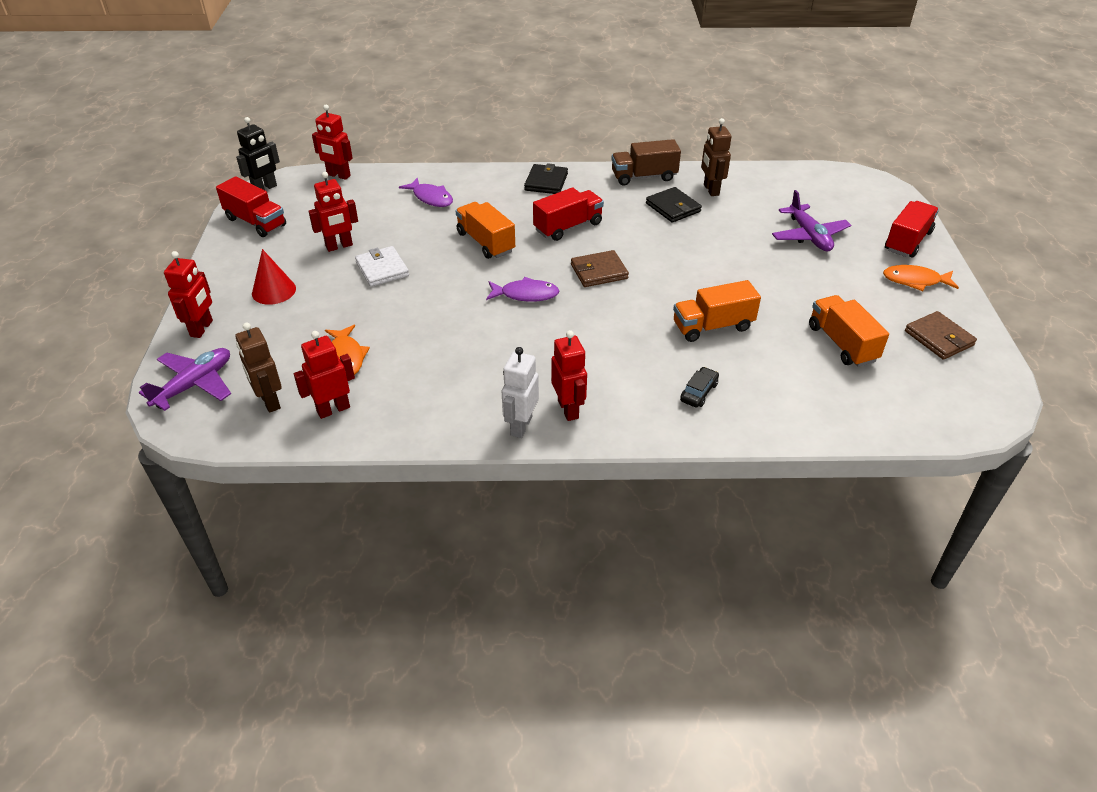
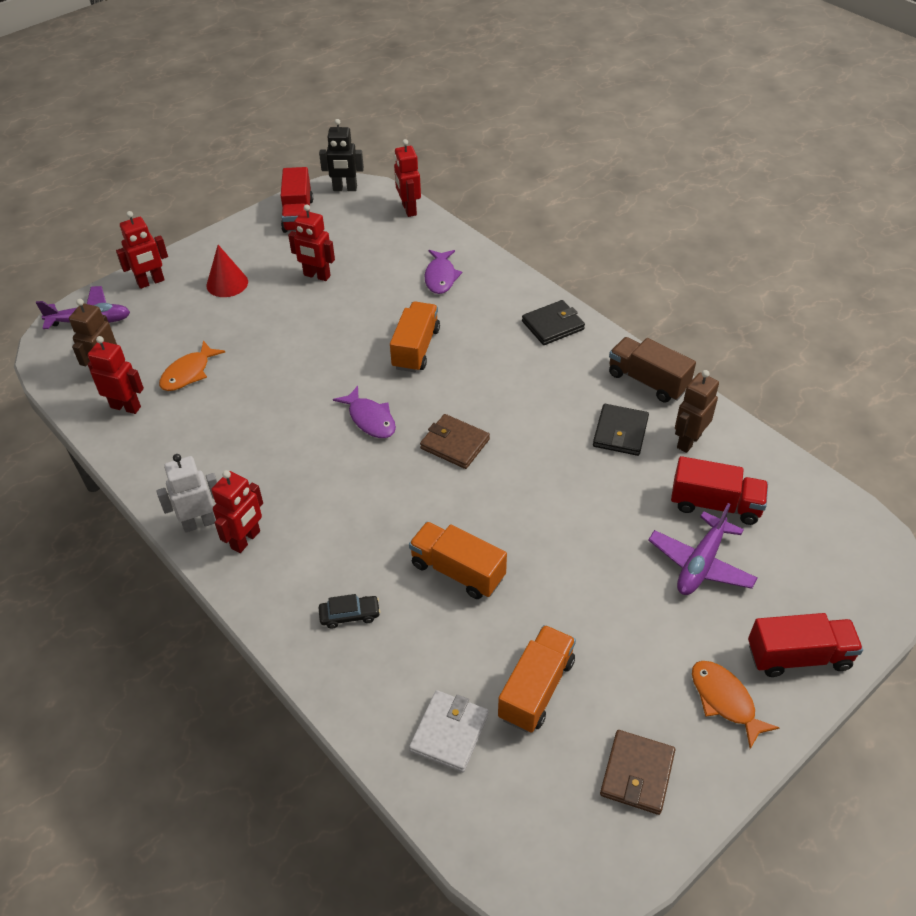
camera: 50 degrees right, 5 degrees up
white wallet [355,246,409,287] -> white wallet moved to [409,690,489,772]
red truck [533,187,604,241] -> red truck moved to [671,456,768,525]

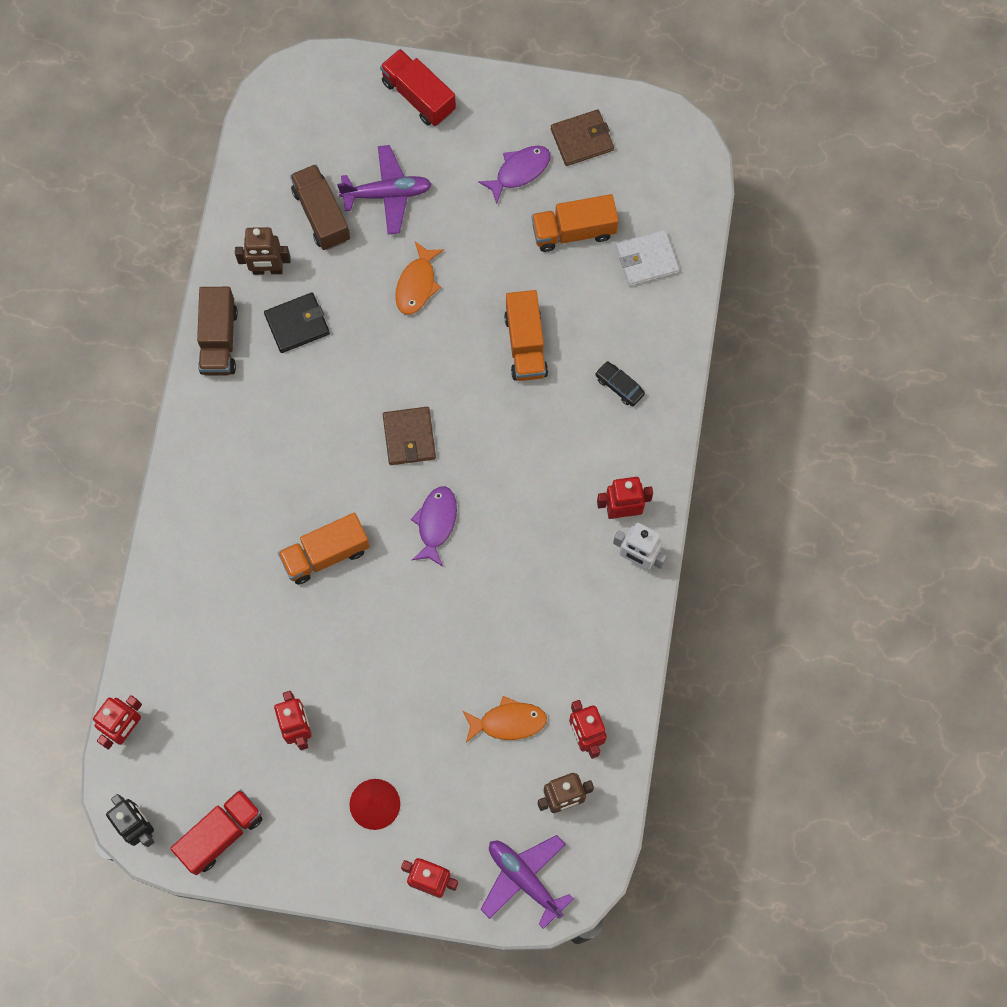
camera: 130 degrees left, 25 degrees up
purple fish [425,250,462,294] -> purple fish moved to [478,146,551,204]
black wallet [522,300,585,345] -> none
red truck [671,456,768,525] -> brown truck [290,164,350,250]
orange fish [692,661,780,749] -> orange fish moved to [395,241,444,315]

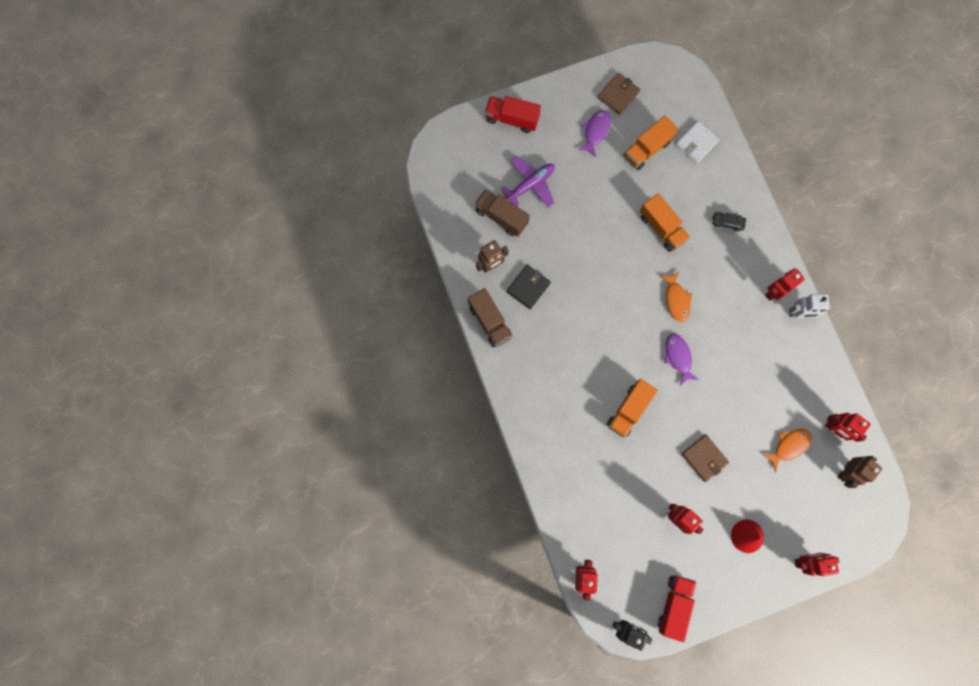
camera: 30 degrees left, 5 degrees up
brown wallet [383,407,436,465] -> brown wallet moved to [682,435,729,482]
orange fish [395,241,444,315] -> orange fish moved to [660,272,692,322]
purple plane [480,835,574,929] -> none

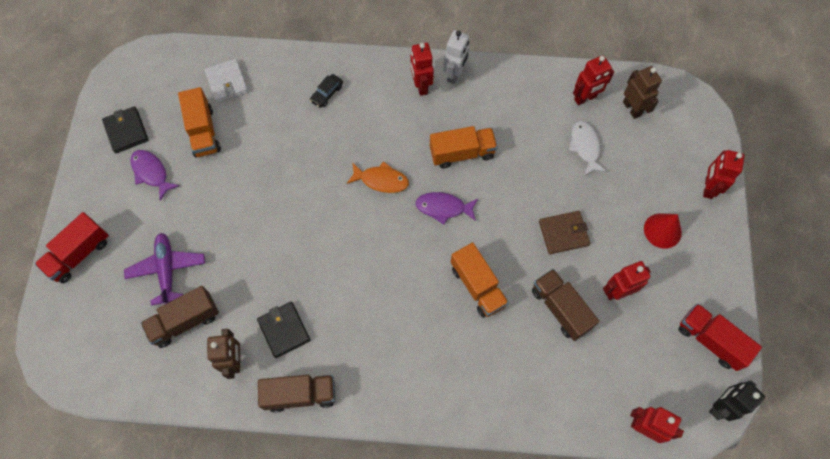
camera: 65 degrees left, 10 degrees down
brown wallet [597,73,640,115] -> black wallet [102,106,149,153]
orange truck [640,193,690,252] -> orange truck moved to [430,126,498,168]
orange fish [763,429,812,472] -> white fish [568,121,607,176]
none -> brown truck [532,269,600,341]

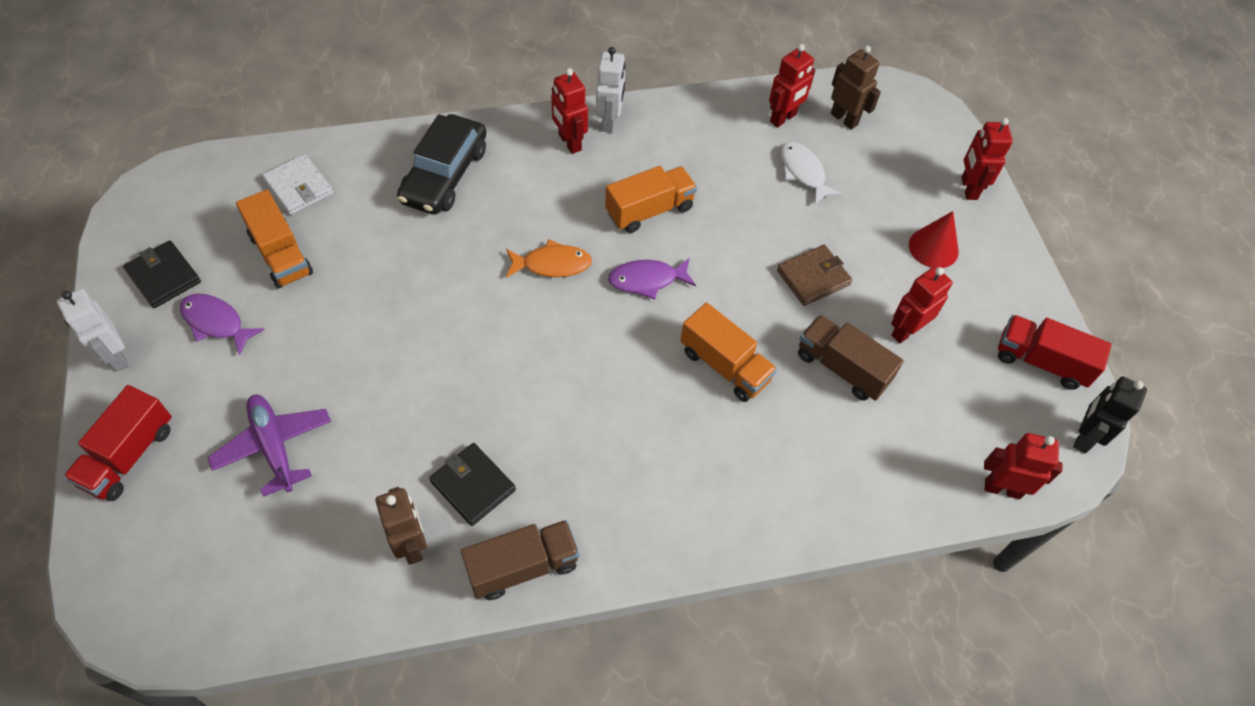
camera: 20 degrees left, 10 degrees down
brown truck [141,286,219,348] -> none
black car [310,74,343,108] -> black car [397,114,486,215], size x2.23
none -> white robot [57,289,129,371]

